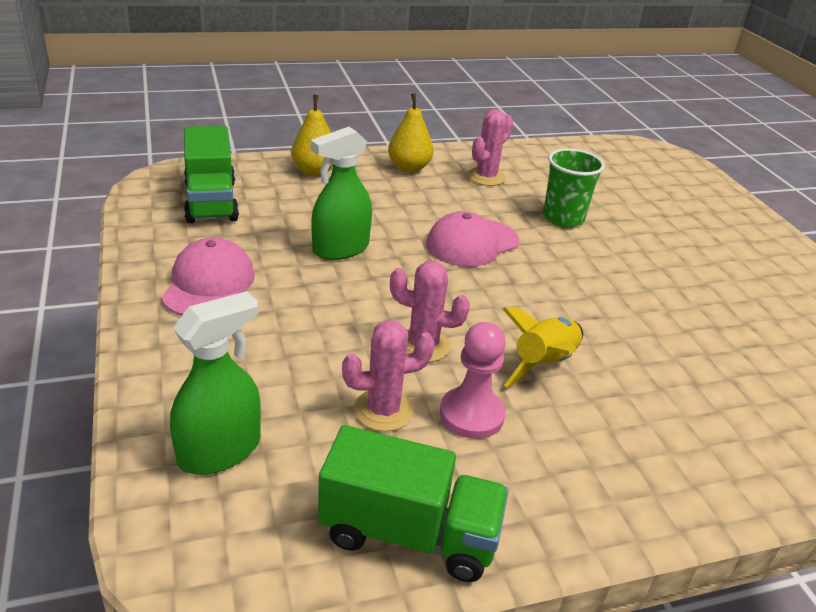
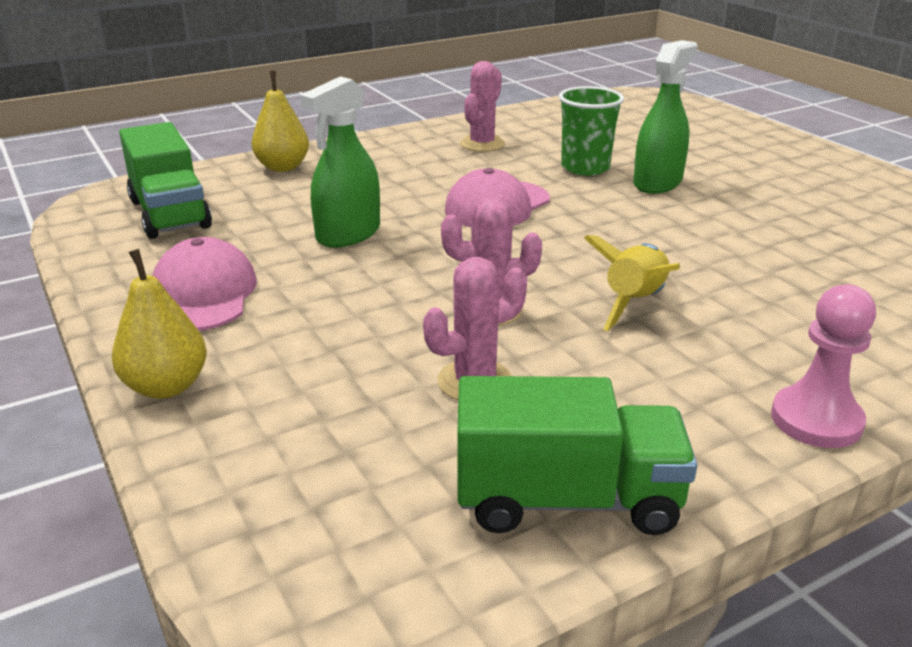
camera: 10 degrees left, 5 degrees down
green spray bottle [170,291,261,475] -> green spray bottle moved to [633,40,697,194]
yellow pear [388,93,433,173] -> yellow pear moved to [112,249,207,399]
pink pawn [440,322,506,439] -> pink pawn moved to [771,284,876,448]

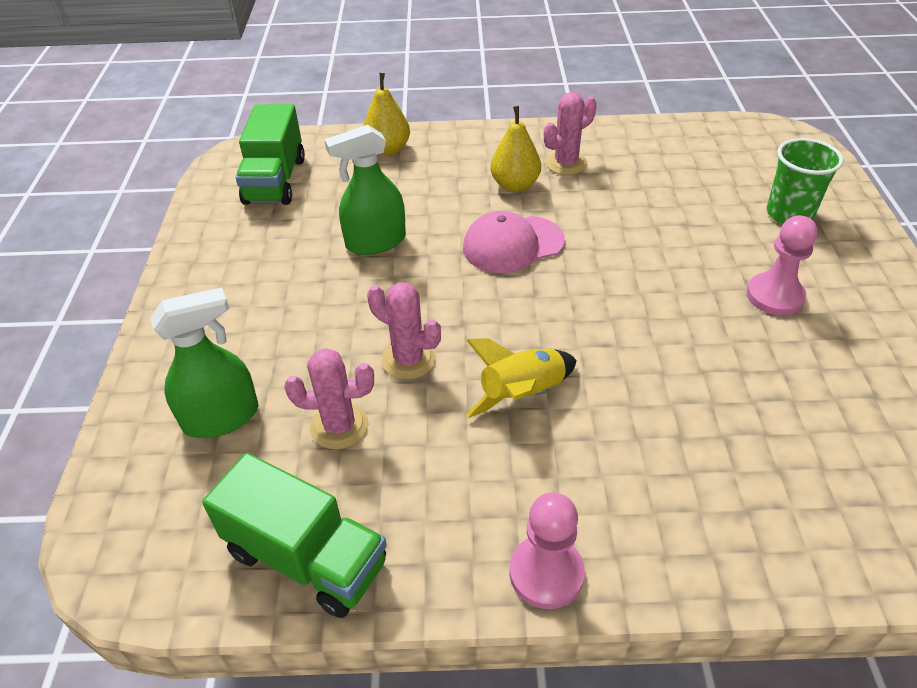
camera: 30 degrees right, 15 degrees up
yellow pear [112,249,207,399] -> yellow pear moved to [490,106,541,192]
pink cap [152,237,257,331] -> none
green cup [559,86,624,176] -> green cup moved to [766,138,844,224]
green spray bottle [633,40,697,194] -> green spray bottle moved to [150,287,258,438]
none -> pink pawn [747,215,818,316]

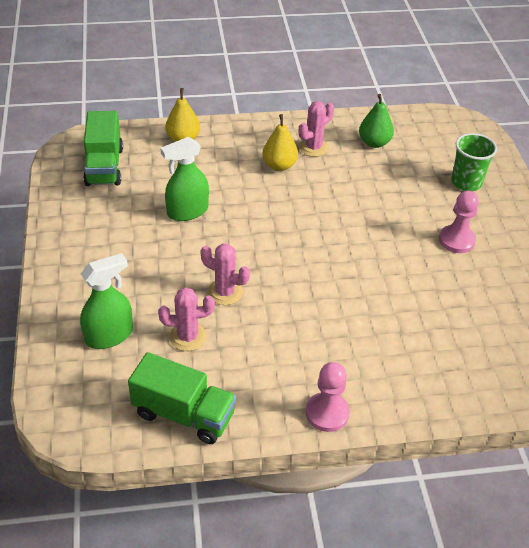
camera: 10 degrees left, 0 degrees up
pink cap [463,211,565,273] -> none
yellow rocket [465,338,577,418] -> none
none -> green pear [359,94,394,148]

